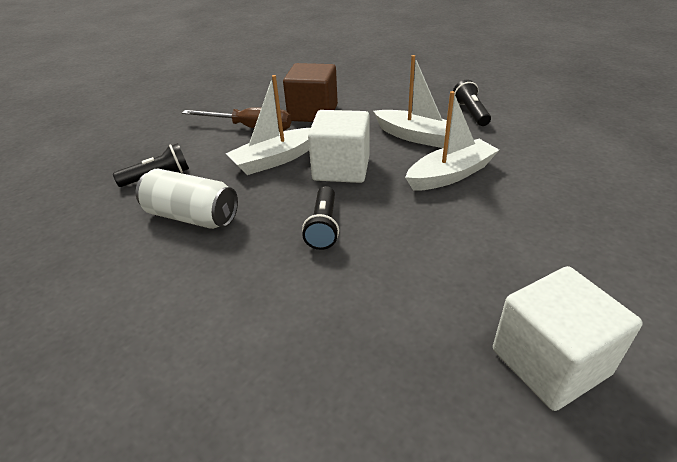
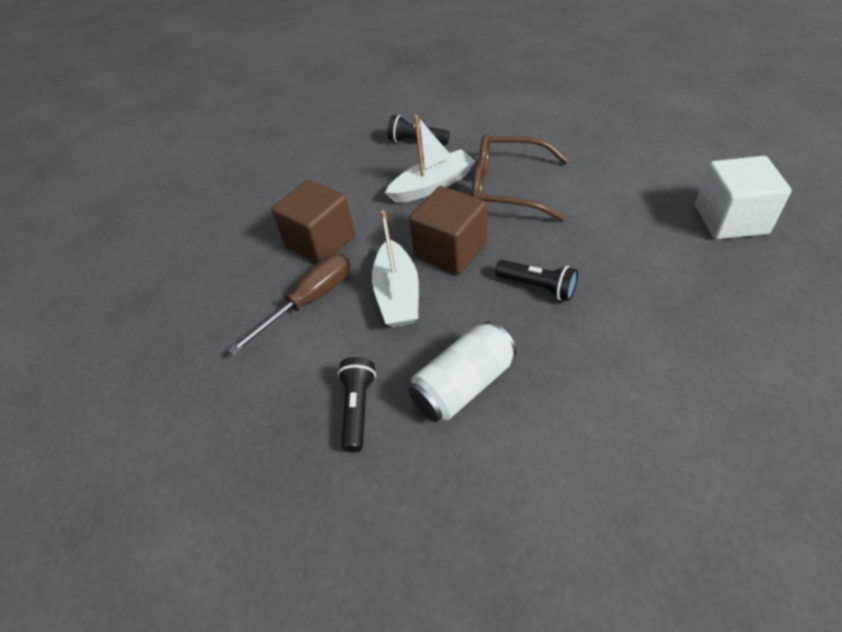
camera: 60 degrees left, 10 degrees up
white cube [308,110,370,183] -> brown cube [409,186,487,275]
white boat [405,91,499,191] -> brown glasses [472,134,569,221]

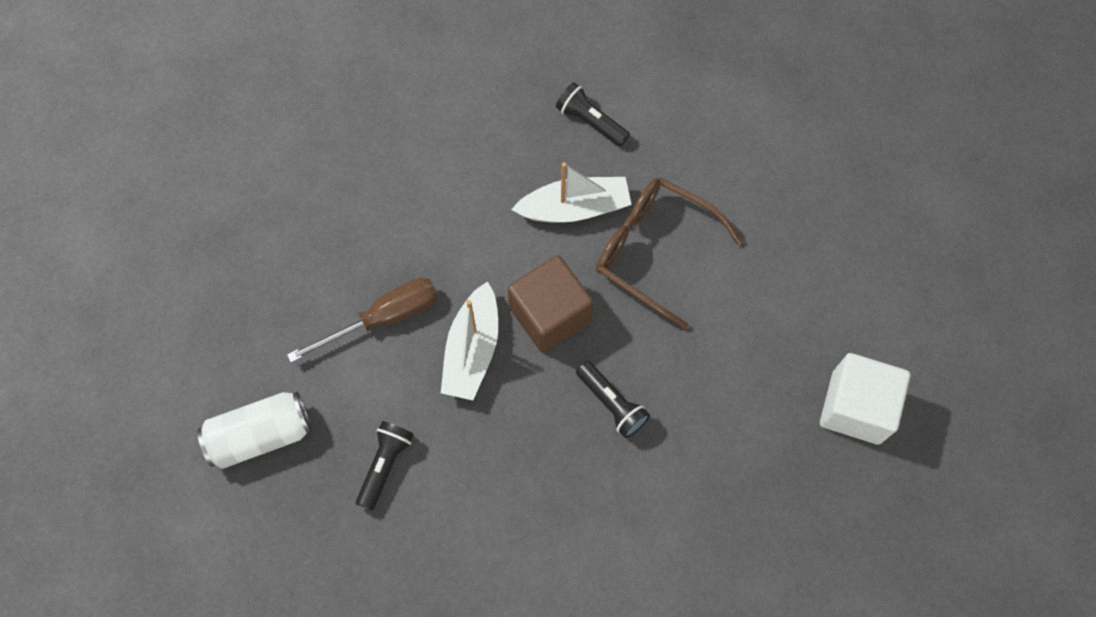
camera: 15 degrees right, 20 degrees up
brown cube [272,180,355,263] -> none
white can [408,321,517,422] -> white can moved to [197,392,312,469]

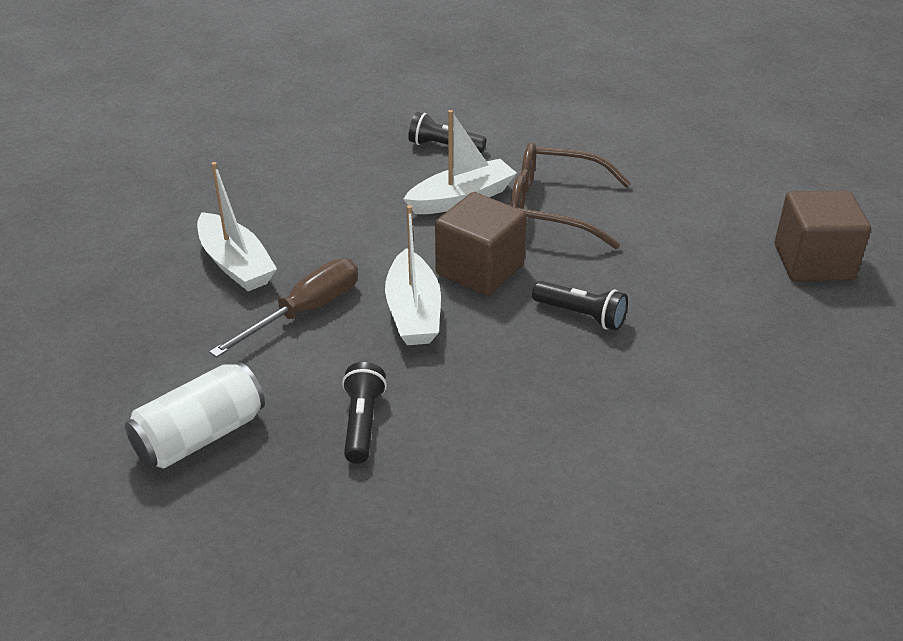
camera: 20 degrees left, 30 degrees down
white cube [820,353,911,445] -> brown cube [775,191,871,281]
none -> white boat [197,162,277,291]

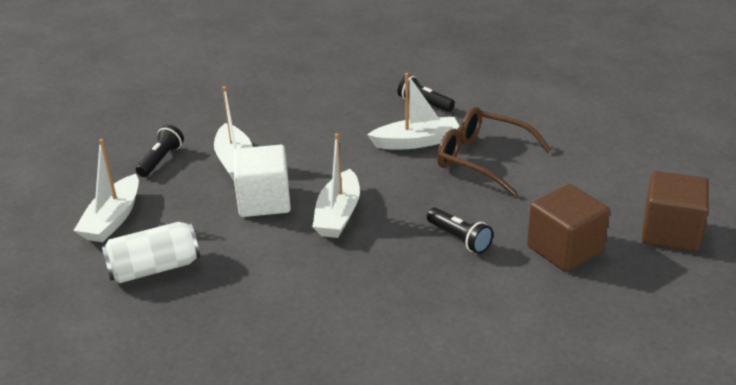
camera: 20 degrees right, 5 degrees down
brown screwdriver [209,258,358,358] -> white cube [233,145,291,217]
black flashlight [342,362,387,464] -> black flashlight moved to [136,125,184,177]
brown cube [435,192,527,296] -> brown cube moved to [527,184,610,272]
none -> white boat [73,139,139,242]

